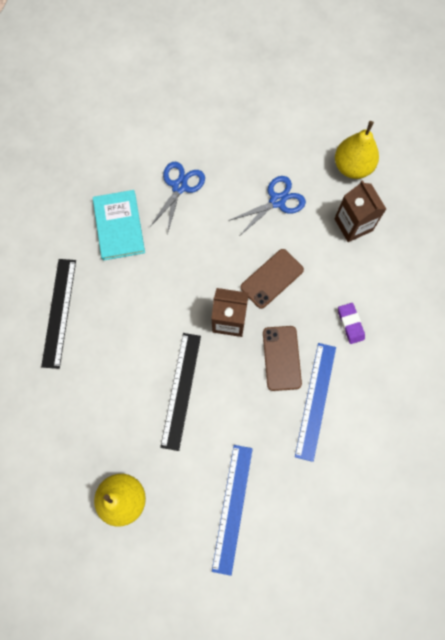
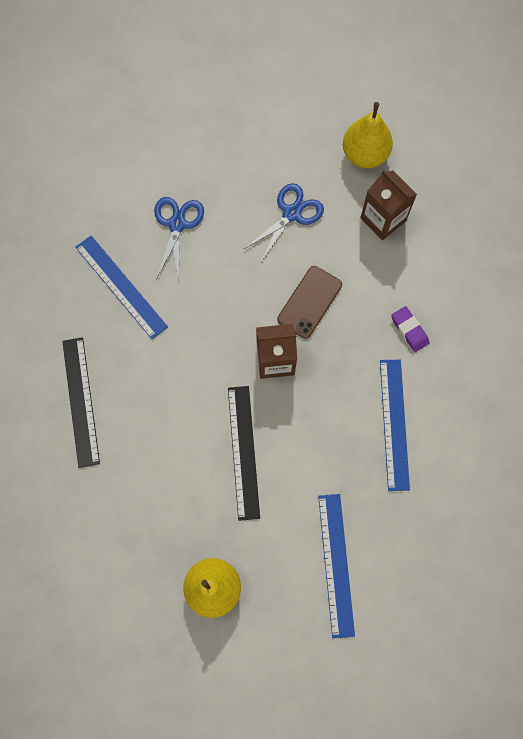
camera: 15 degrees left, 0 degrees up
turquoise book [93,190,145,261] -> blue ruler [75,235,168,339]
brown phone [263,326,302,391] -> none

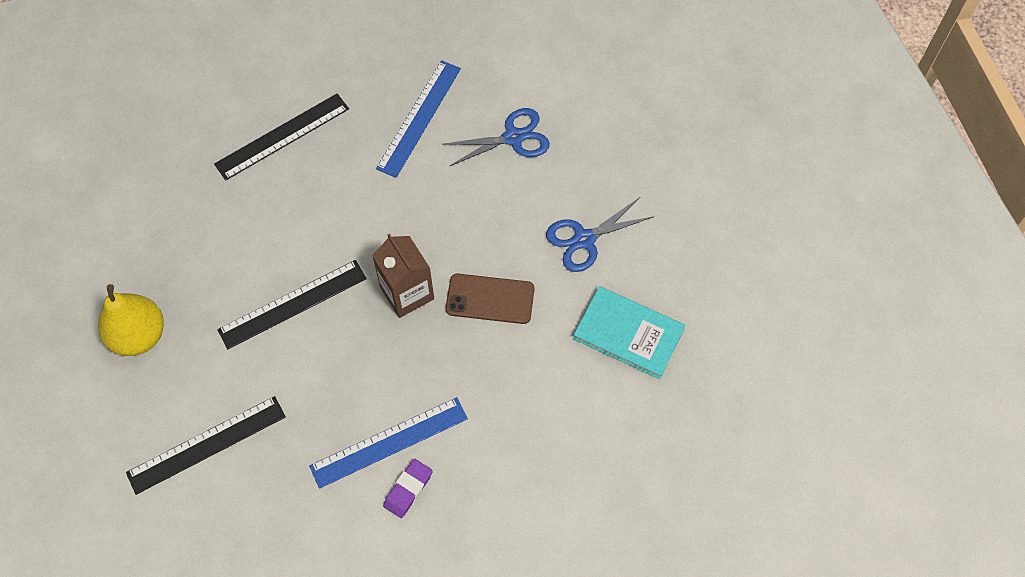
camera: 65 degrees right, 10 degrees down
blue scissors [244,183,324,262] -> blue scissors turned 135 degrees clockwise [546,197,655,272]
blue ruler [318,494,355,639] -> black ruler [126,396,286,495]
yellow pear [343,102,393,168] -> none
brown carton [360,170,417,241] -> turquoise book [573,286,685,379]
purple eraser [391,306,429,352] -> purple eraser moved to [383,459,433,518]

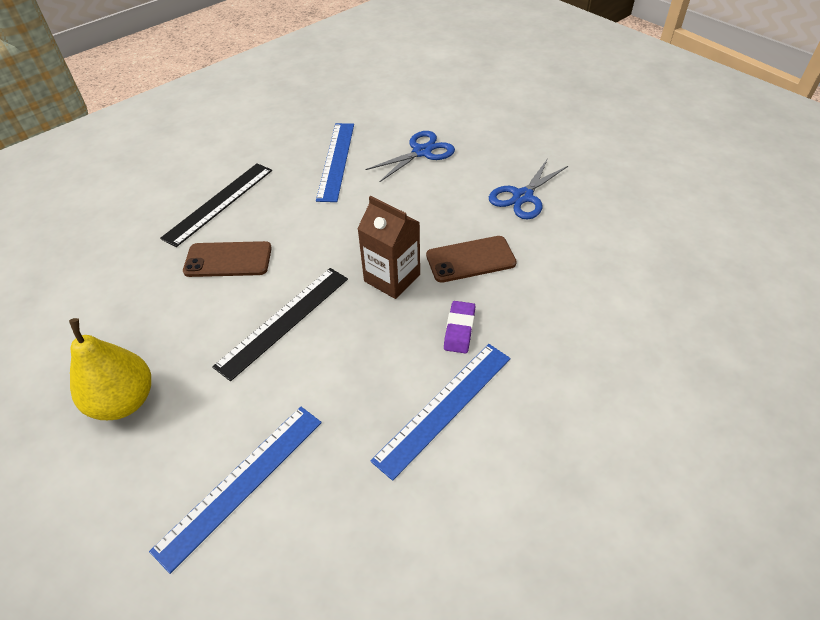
camera: 20 degrees left, 15 degrees down
black ruler [126,396,286,495] -> blue ruler [149,407,322,574]
purple eraser [383,459,433,518] -> purple eraser moved to [444,301,475,354]
turquoise book [573,286,685,379] -> none
none -> brown phone [183,241,272,277]

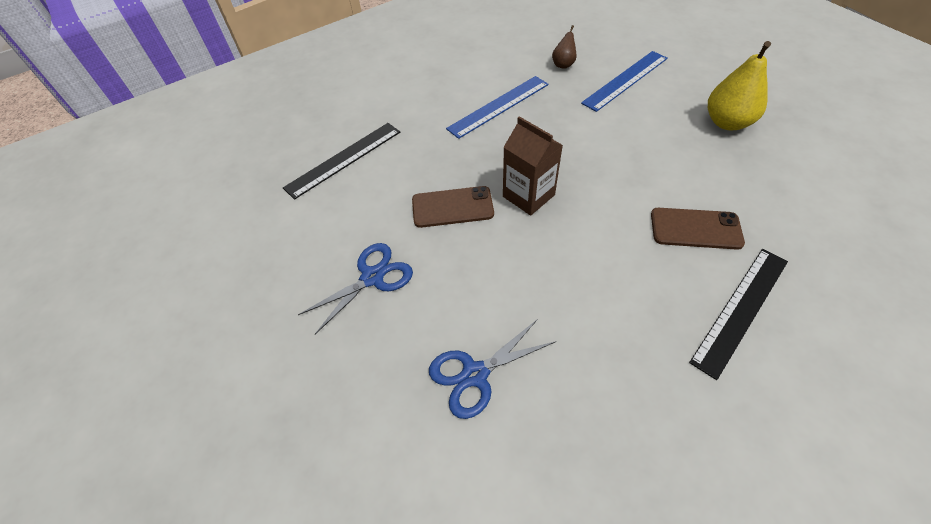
camera: 170 degrees left, 5 degrees up
black ruler [212,268,348,381] -> black ruler moved to [283,123,400,200]
blue ruler [316,123,354,202] -> none
purple eraser [444,301,475,354] -> none
none -> brown pear [552,25,577,69]

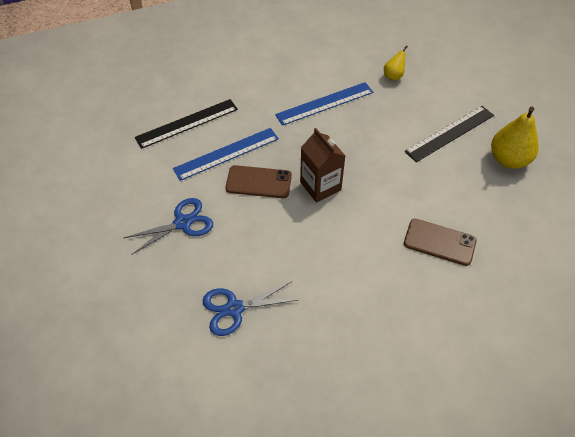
camera: 10 degrees right, 0 degrees up
brown pear [552,25,577,69] -> yellow pear [384,45,408,81]
blue ruler [581,51,668,112] -> blue ruler moved to [173,128,279,181]
black ruler [689,249,788,380] -> black ruler moved to [405,106,494,162]

